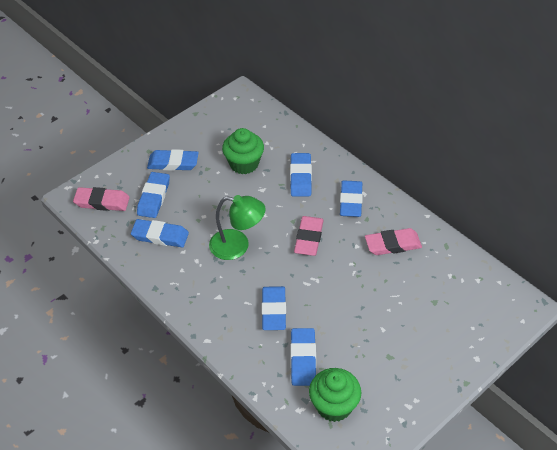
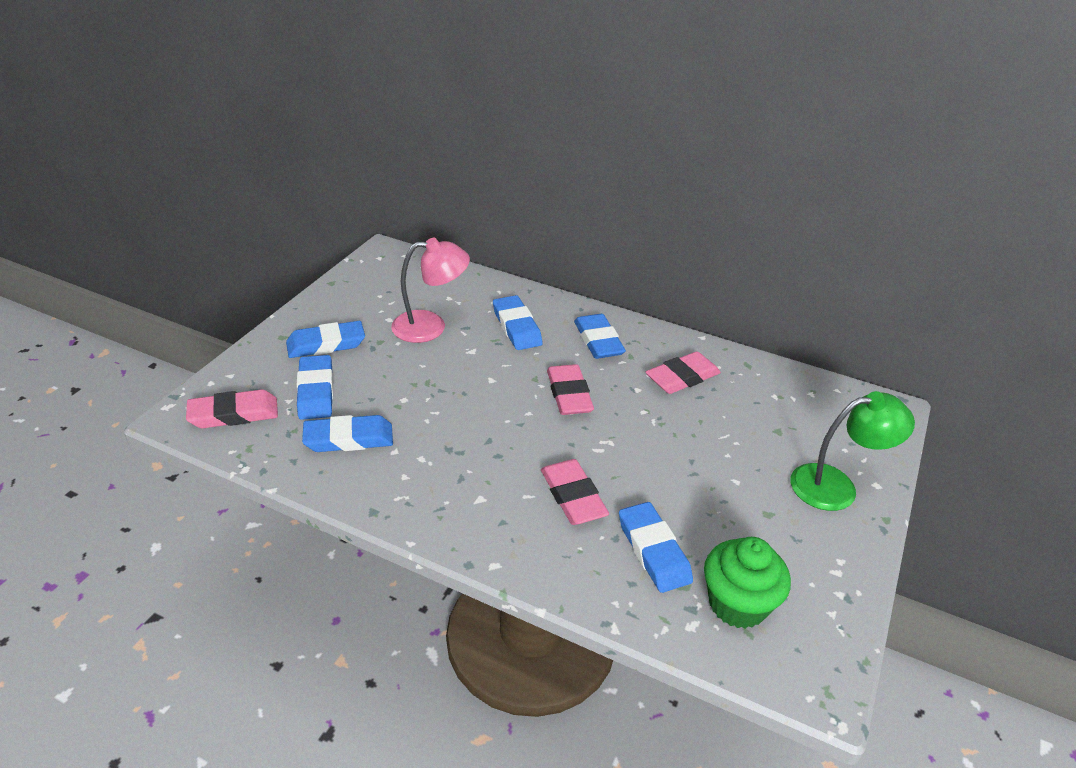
camera: 25 degrees left, 10 degrees down
green lamp [209,195,266,260] -> green lamp moved to [791,391,915,511]
green cupcake [222,128,264,174] -> pink lamp [391,238,470,343]
blue eraser [262,286,286,330] -> pink eraser [541,459,609,525]

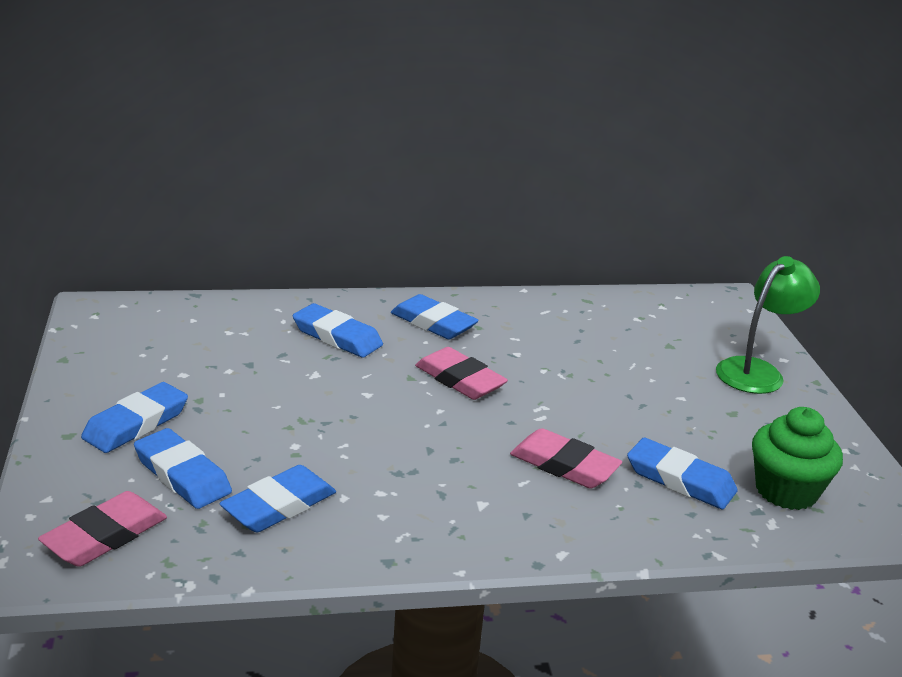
camera: 35 degrees left, 10 degrees down
pink lamp [391,238,470,343] -> none
pink eraser [646,351,721,394] -> none

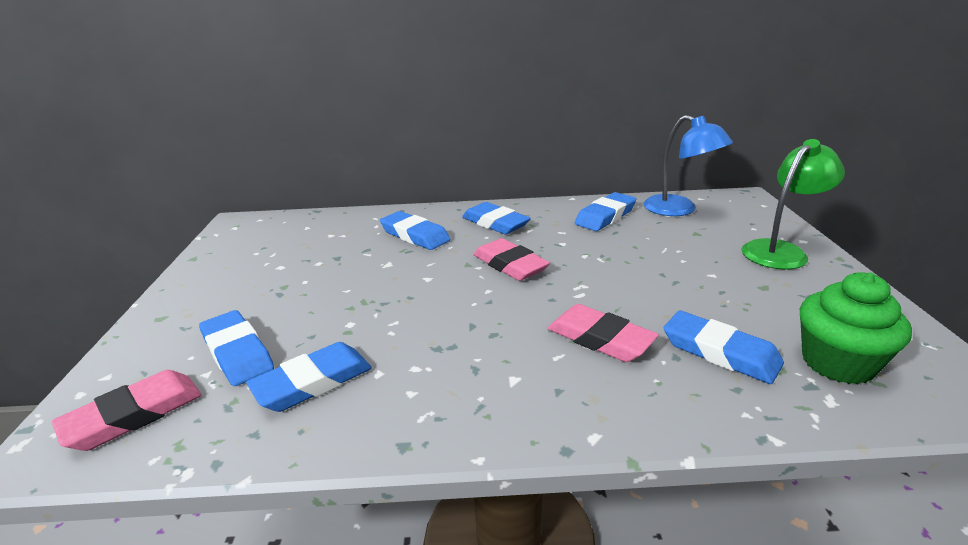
camera: 10 degrees right, 0 degrees up
blue eraser [81,382,188,453] -> blue eraser moved to [575,192,636,231]
none -> blue lamp [644,115,733,216]

